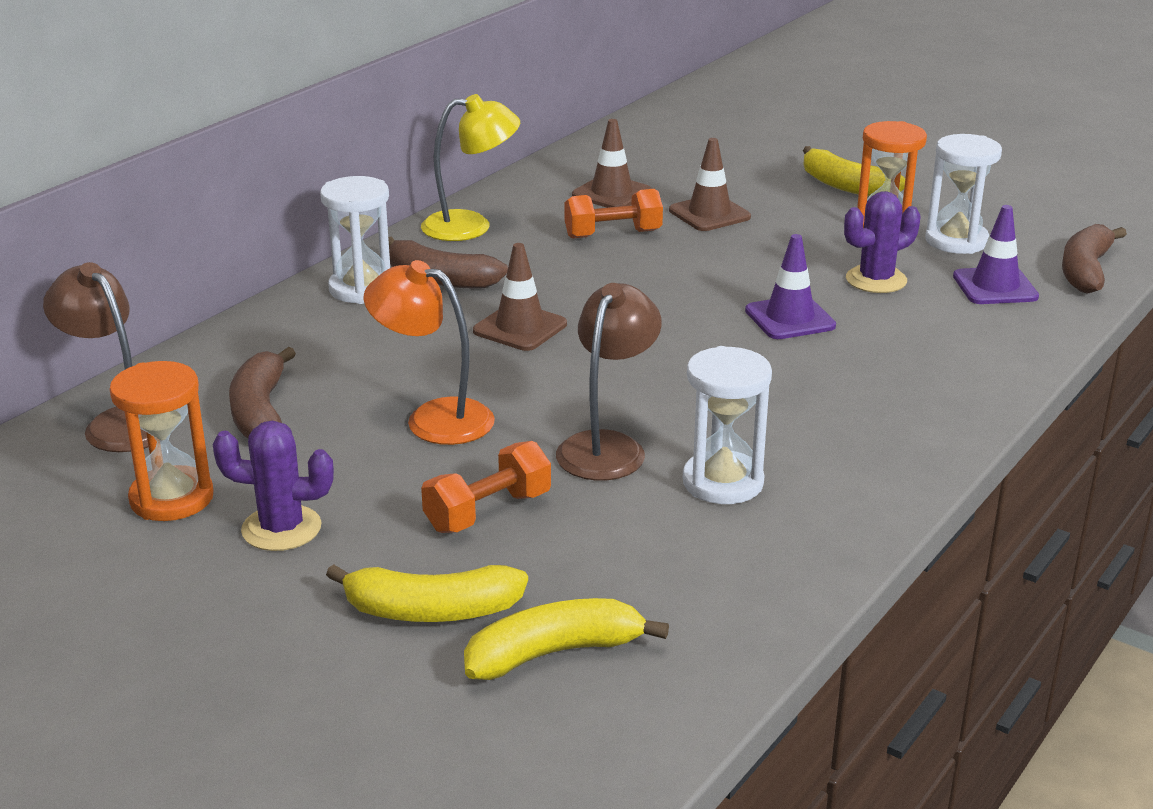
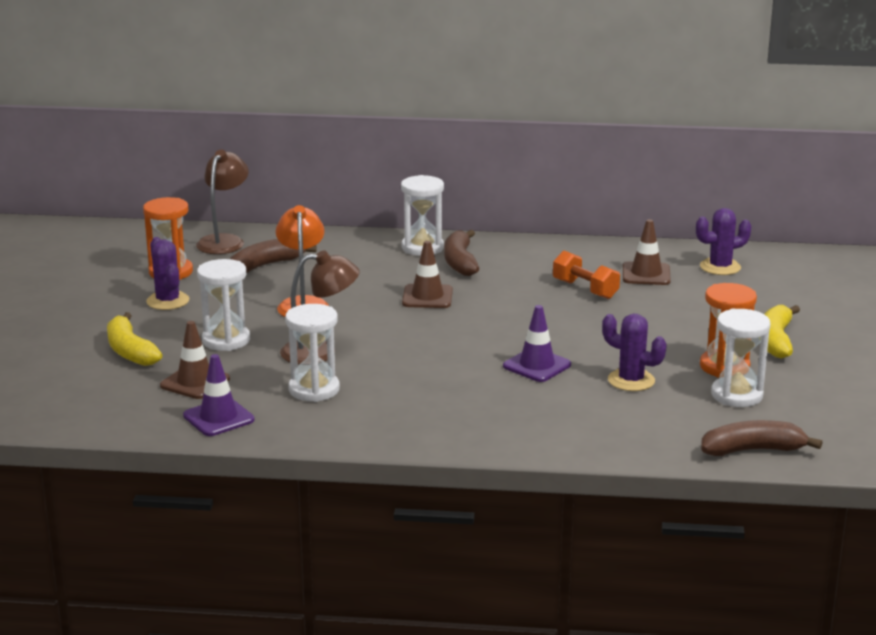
camera: 60 degrees right, 5 degrees down
yellow lamp [421,94,520,241] -> none
orange dumbbell [421,441,551,533] -> white hourglass [197,259,250,351]
yellow banana [464,598,669,680] -> none
brown traffic cone [669,138,751,231] -> brown traffic cone moved to [160,321,230,399]
purple traffic cone [953,205,1039,304] -> purple traffic cone moved to [183,354,255,436]
none -> purple cactus [696,208,751,275]

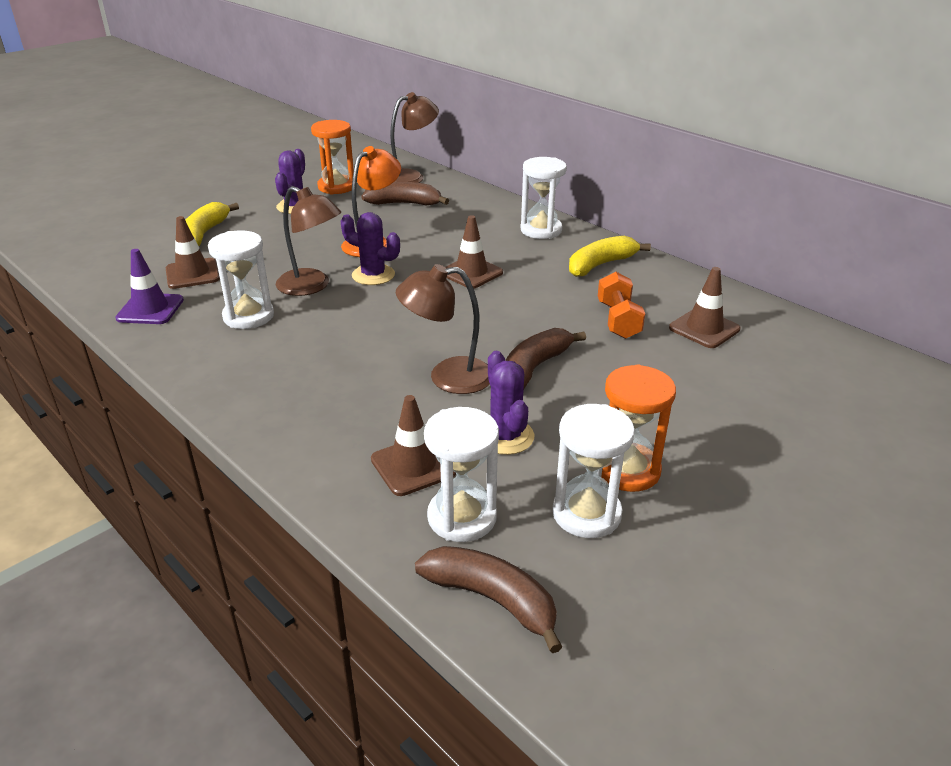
camera: 40 degrees right, 10 degrees up
white hourglass [197,259,250,351] -> white hourglass moved to [424,407,499,542]
brown banana [444,230,479,276] -> brown banana moved to [506,328,586,389]
purple traffic cone [503,305,571,382] -> brown lamp [396,264,490,394]
purple cactus [696,208,751,275] -> purple cactus moved to [341,212,400,285]
yellow banana [764,305,800,359] -> yellow banana moved to [569,236,651,277]
none -> brown traffic cone [371,395,456,496]

